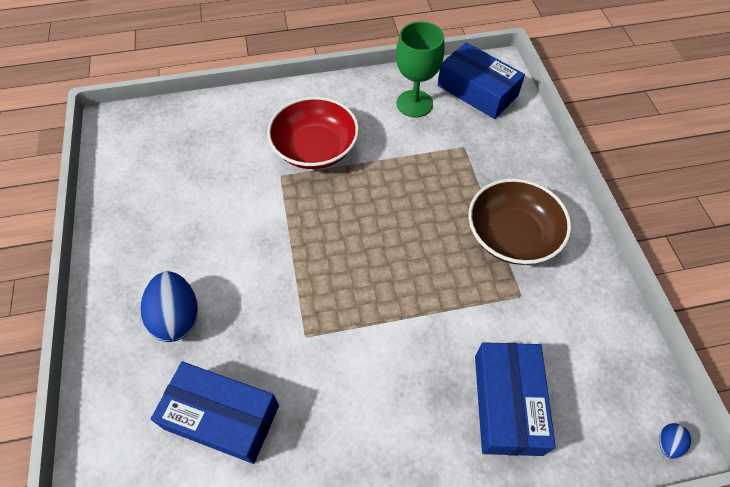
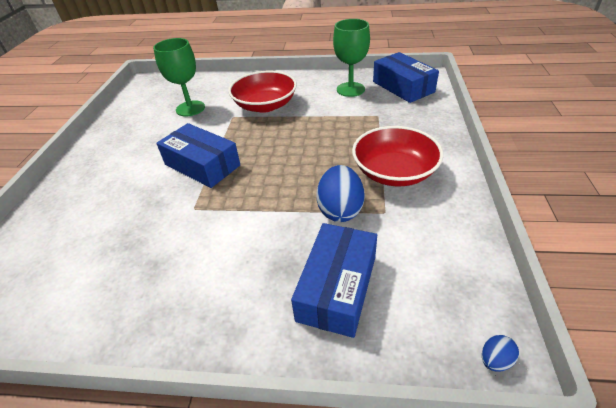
camera: 20 degrees right, 15 degrees down
blue egg [140,271,198,342] -> blue egg moved to [316,165,365,222]
blue box [151,362,279,464] -> blue box moved to [156,123,240,188]
brown bowl [468,178,571,265] -> red bowl [352,126,443,186]
none -> green goblet [153,38,205,117]

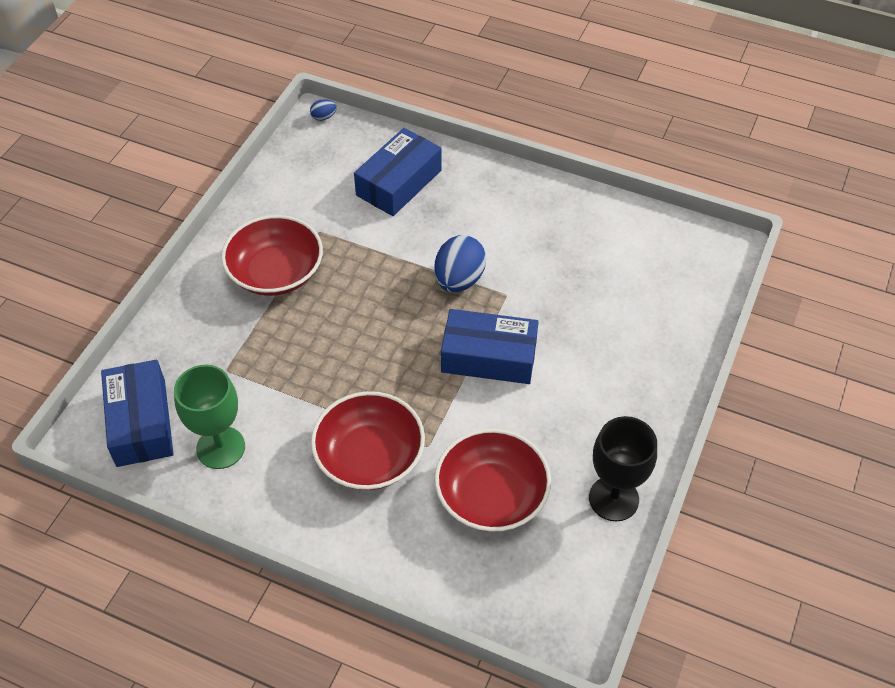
camera: 165 degrees left, 10 degrees up
green goblet [153,38,205,117] -> red bowl [435,429,551,532]
blue box [156,123,240,188] -> blue box turned 45 degrees counterclockwise [441,309,539,384]
blue egg [316,165,365,222] -> blue egg moved to [434,235,486,292]
none -> black goblet [589,416,657,521]

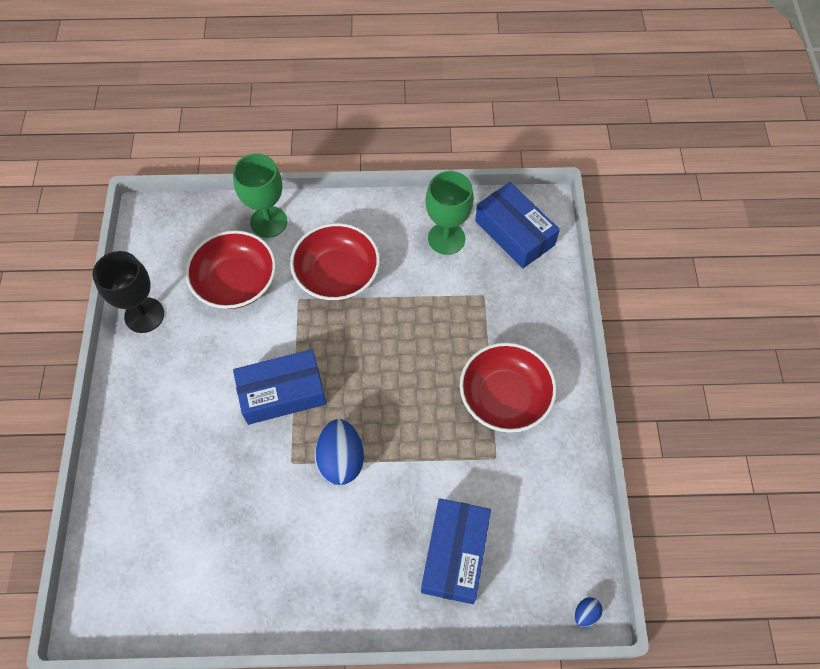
camera: 155 degrees right, 10 degrees up
none -> green goblet [233,154,288,238]

